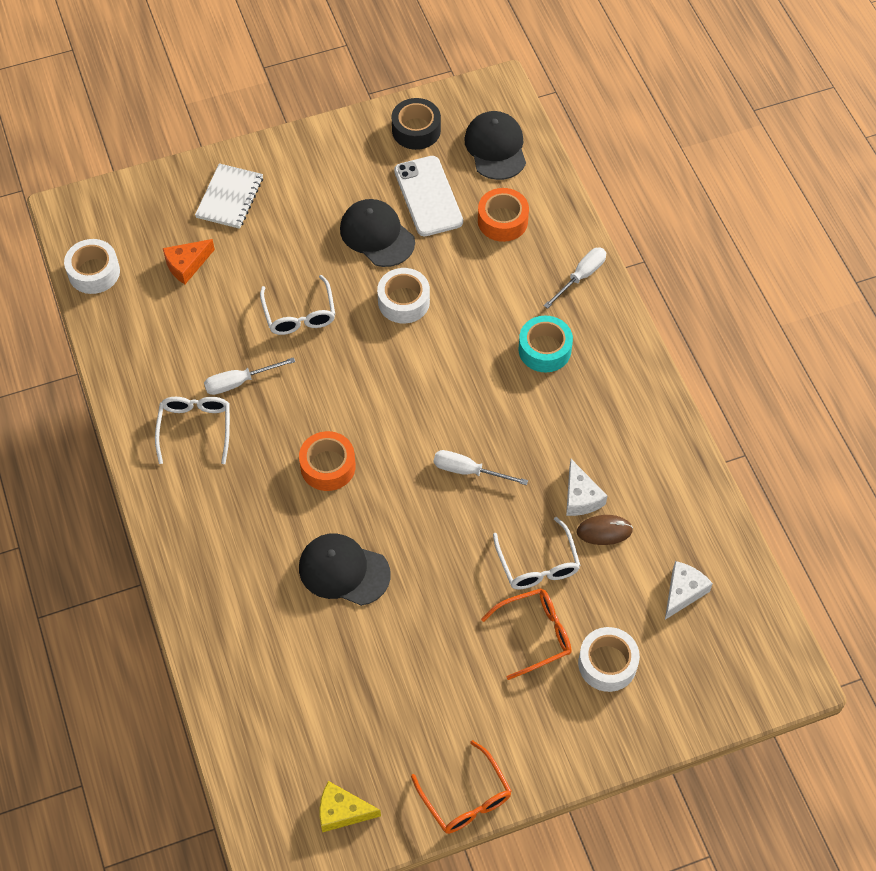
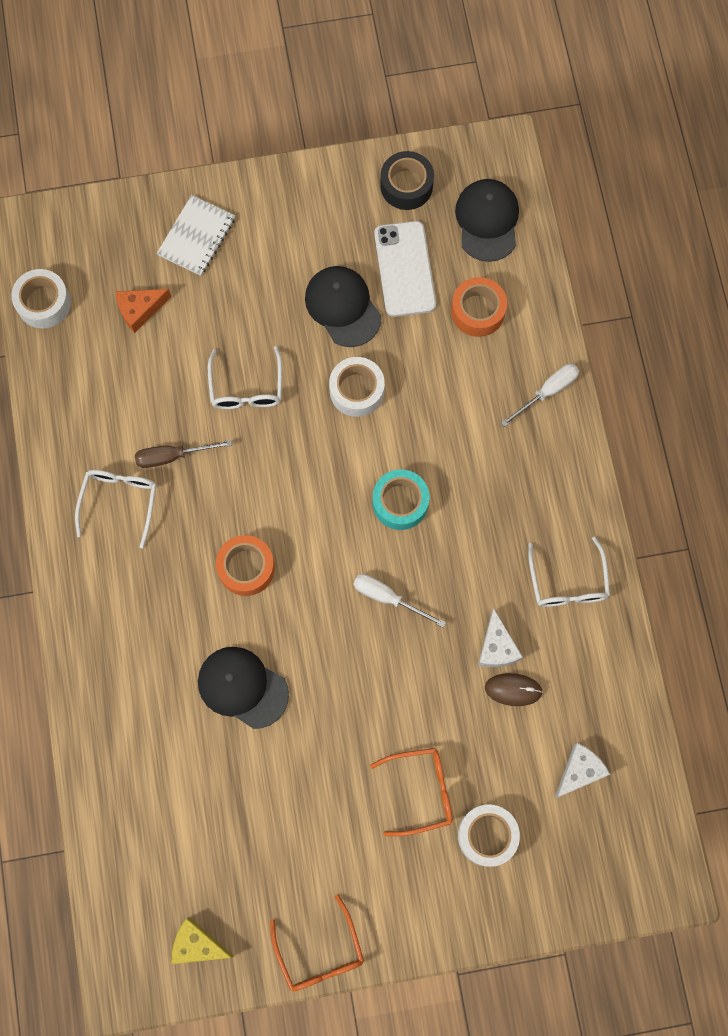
camera: 10 degrees right, 15 degrees up
white screwdriver [204,357,295,395] -> brown screwdriver [135,440,232,468]
white glasses [493,517,581,590] -> white glasses moved to [528,536,610,607]
turquoise tape [519,316,573,372] -> turquoise tape moved to [373,469,429,530]

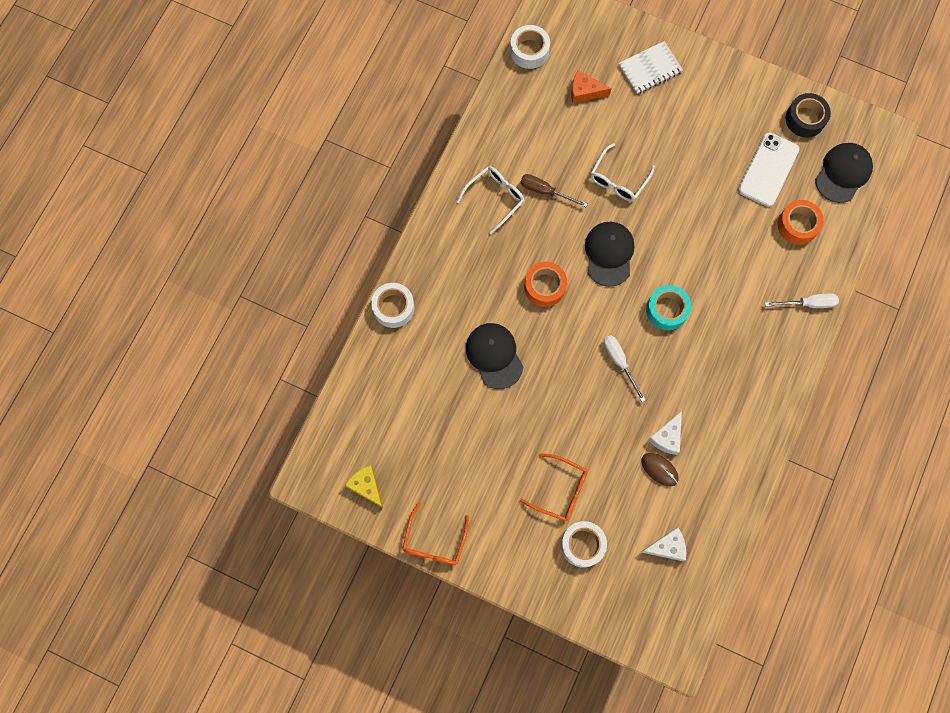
camera: 35 degrees right, 0 degrees up
black cap [305,266,381,347] -> black cap moved to [585,222,634,287]
white tape [329,357,385,417] -> white tape moved to [371,283,414,328]
white glasses [528,536,610,607] -> none

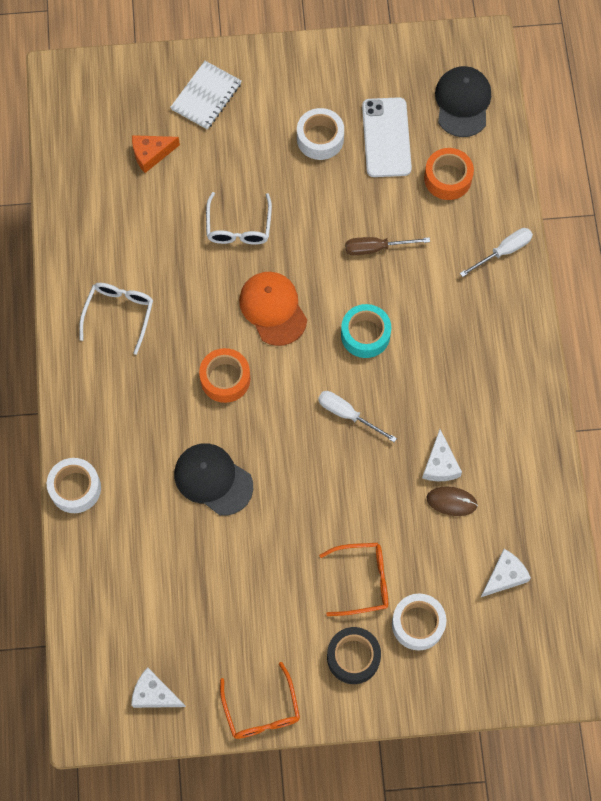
camera: 30 degrees left, 5 degrees down
yellow cheese [345,465,383,508] -> white cheese [131,667,186,708]
white tape [510,25,550,69] -> white tape moved to [297,108,344,160]
brown screwdriver [520,174,588,207] -> brown screwdriver moved to [345,237,430,255]
black cap [585,222,634,287] -> orange cap [239,272,307,346]
black tape [785,93,831,137] -> black tape moved to [327,627,381,684]

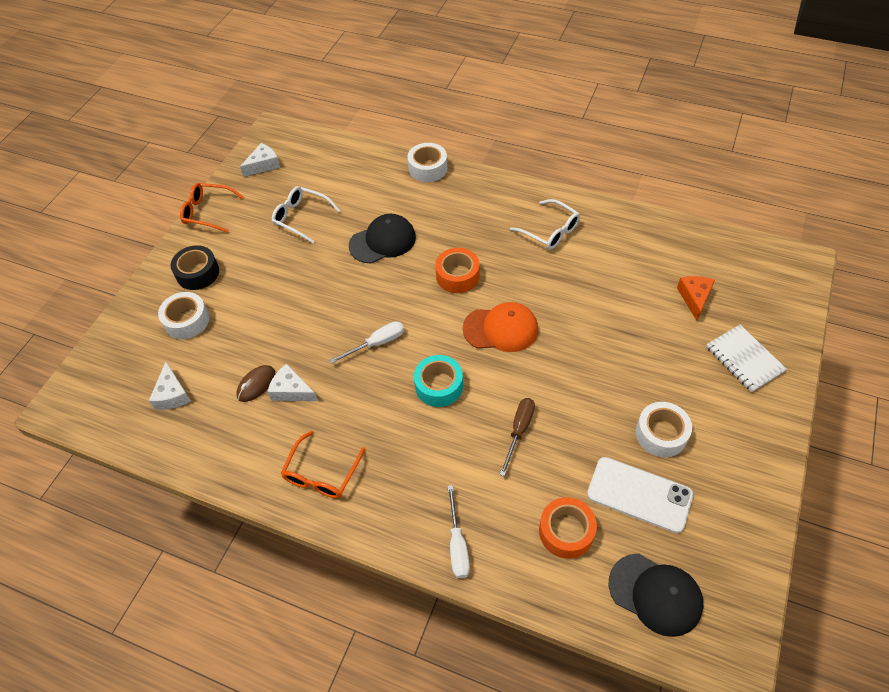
camera: 120 degrees right, 15 degrees down
white glasses [206,192,272,245] -> white glasses moved to [272,186,340,243]
orange glasses [319,543,388,616] -> orange glasses moved to [281,431,365,498]

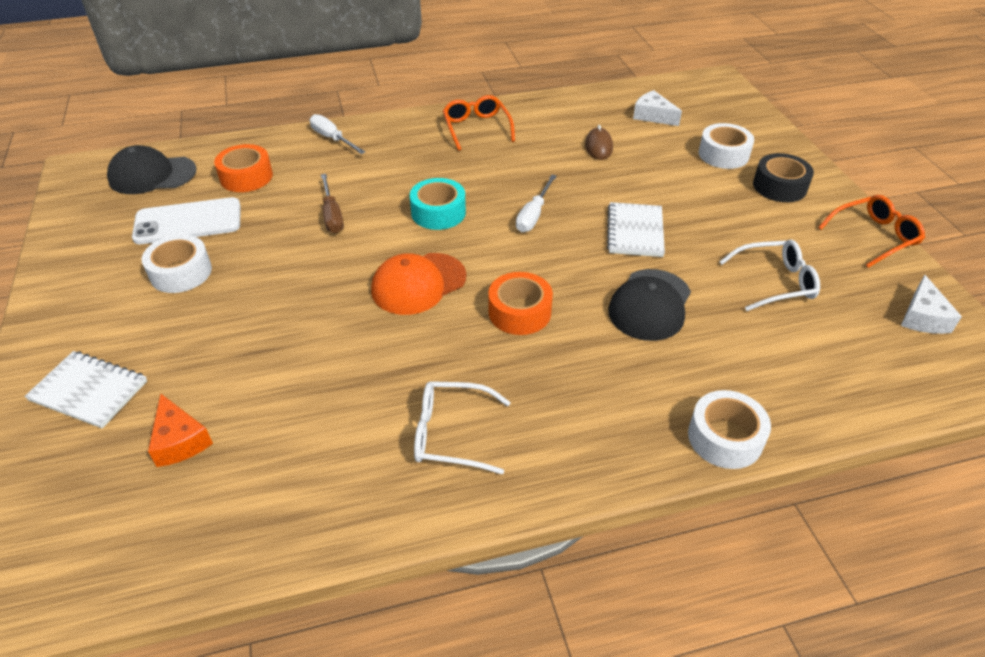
camera: 140 degrees right, 10 degrees down
white cheese [267,364,318,401] -> none
none -> white notebook [607,202,665,257]

